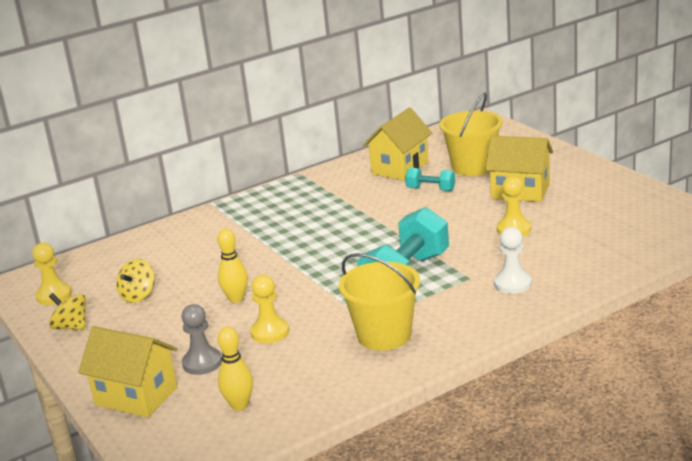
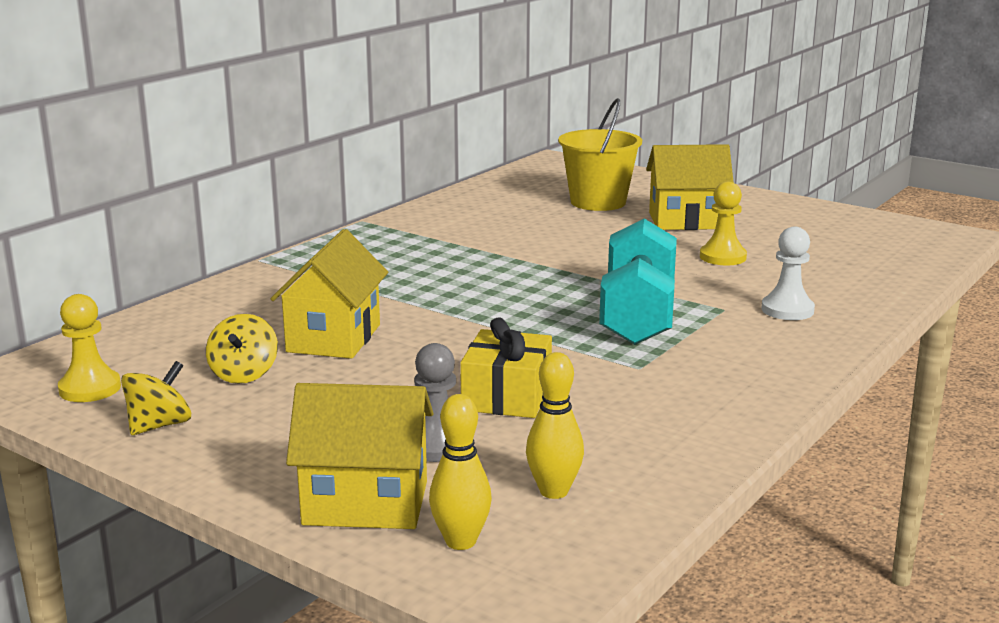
camera: 25 degrees left, 5 degrees down
yellow spinning top [49,293,86,330] -> yellow spinning top turned 120 degrees clockwise [121,361,191,435]
yellow bowling pin [217,229,248,303] -> yellow bowling pin moved to [429,394,492,550]
yellow pawn [250,275,289,343] -> yellow gift [460,317,552,418]
yellow bucket [338,253,420,351] -> none
yellow house [363,107,432,180] -> yellow house moved to [271,229,388,359]
turquoise dumbbell [405,168,455,191] -> none

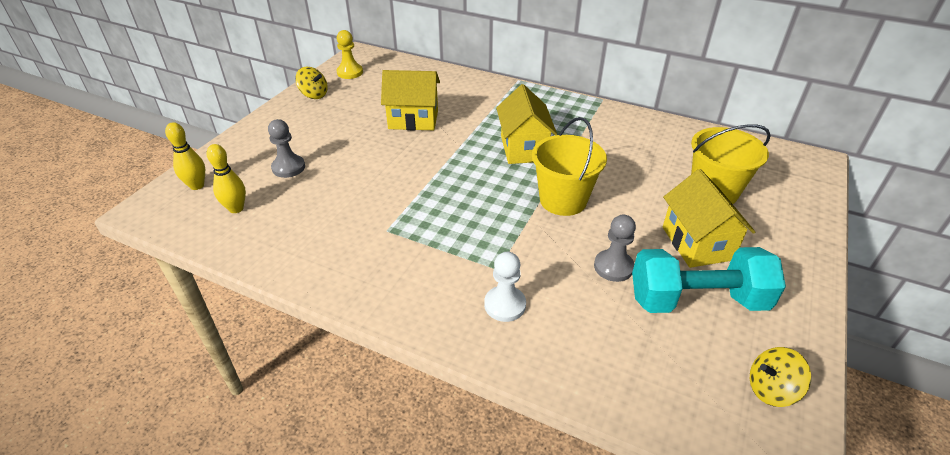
camera: 80 degrees right, 20 degrees up
yellow spinning top [206,314,278,384] -> yellow spinning top moved to [750,347,811,407]
yellow house [286,383,433,529] -> yellow house moved to [496,84,557,164]
yellow gift [460,317,552,418] -> none
turquoise dumbbell [599,218,677,345] -> turquoise dumbbell moved to [632,247,786,313]
yellow pawn [700,182,747,265] -> grey pawn [594,215,636,282]
none -> yellow bucket [532,117,607,216]

